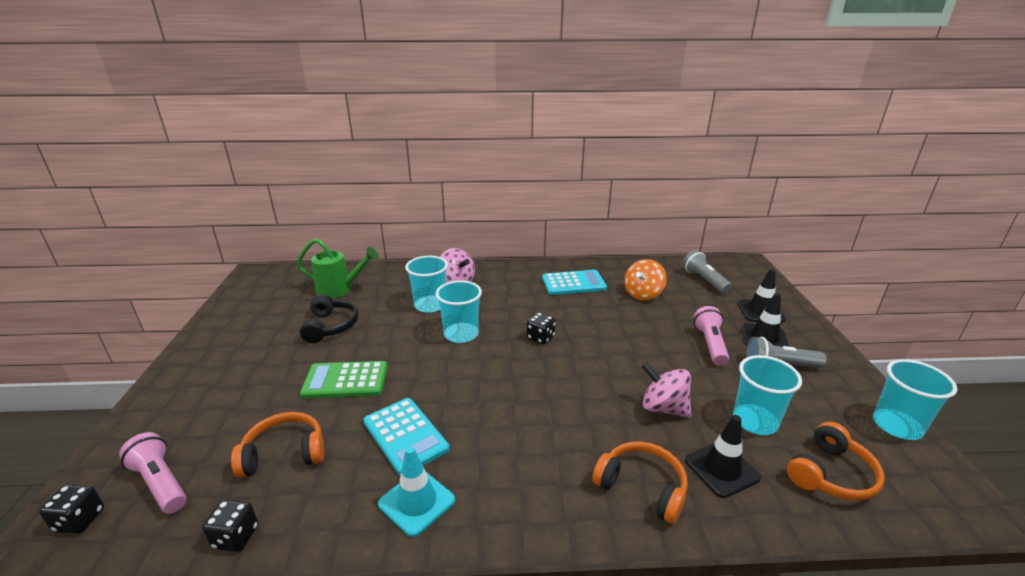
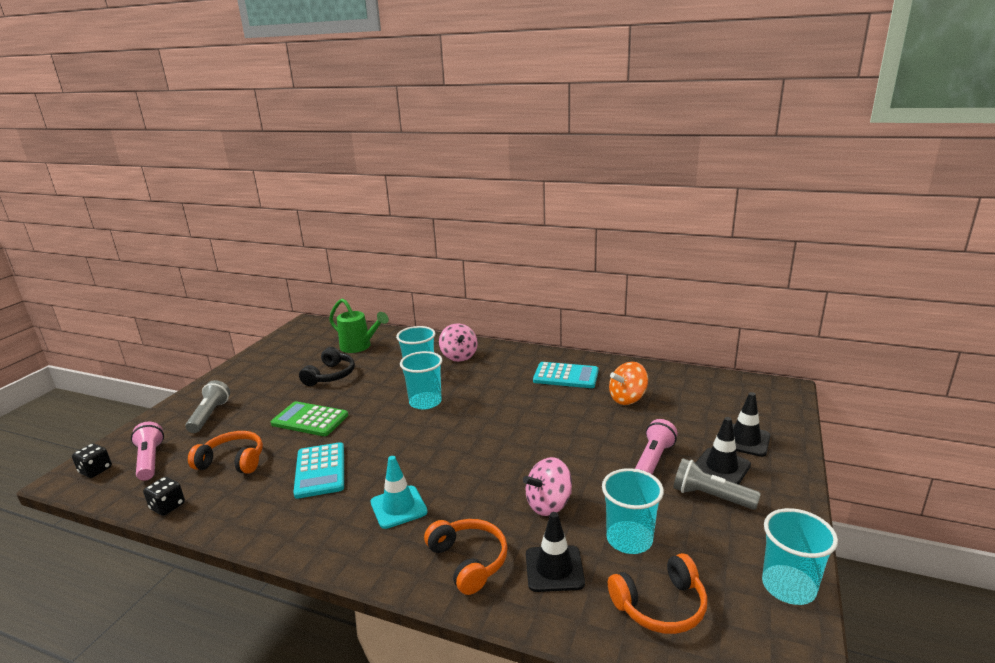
camera: 25 degrees right, 5 degrees down
turquoise traffic cone [378,446,455,537] -> turquoise traffic cone moved to [371,456,428,529]
black dice [527,312,556,345] -> none
pink spinning top [641,362,691,418] -> pink spinning top turned 90 degrees counterclockwise [523,457,572,516]
grey flashlight [682,250,732,294] -> grey flashlight moved to [185,380,230,433]

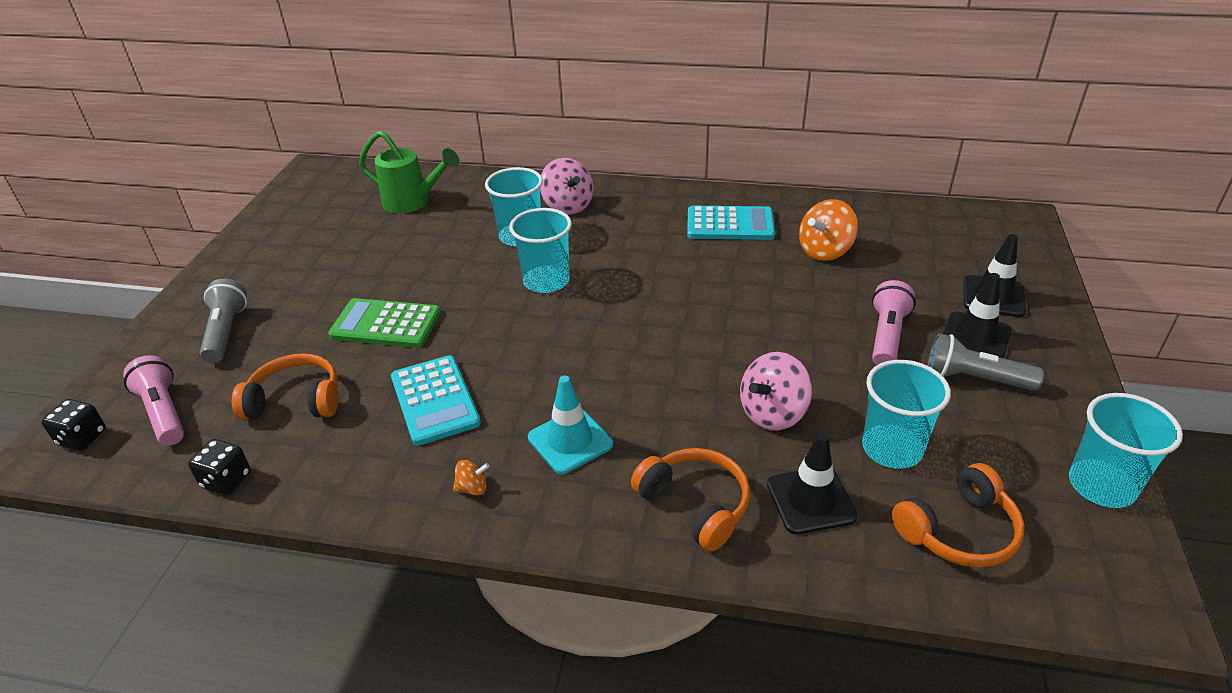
camera: 10 degrees left, 15 degrees up
black headphones [299,347,355,386] -> none
none -> orange spinning top [453,460,489,496]

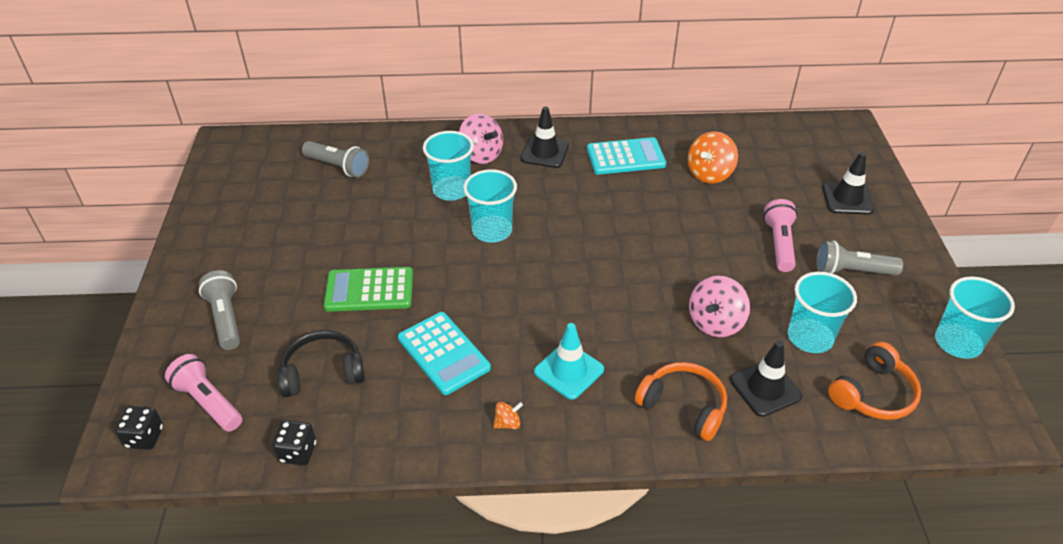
camera: 15 degrees left, 5 degrees up
orange headphones [232,353,338,420] -> black headphones [277,330,365,397]
green watering can [359,131,459,213] -> grey flashlight [302,141,369,177]
black traffic cone [943,273,1012,358] -> black traffic cone moved to [521,107,569,168]

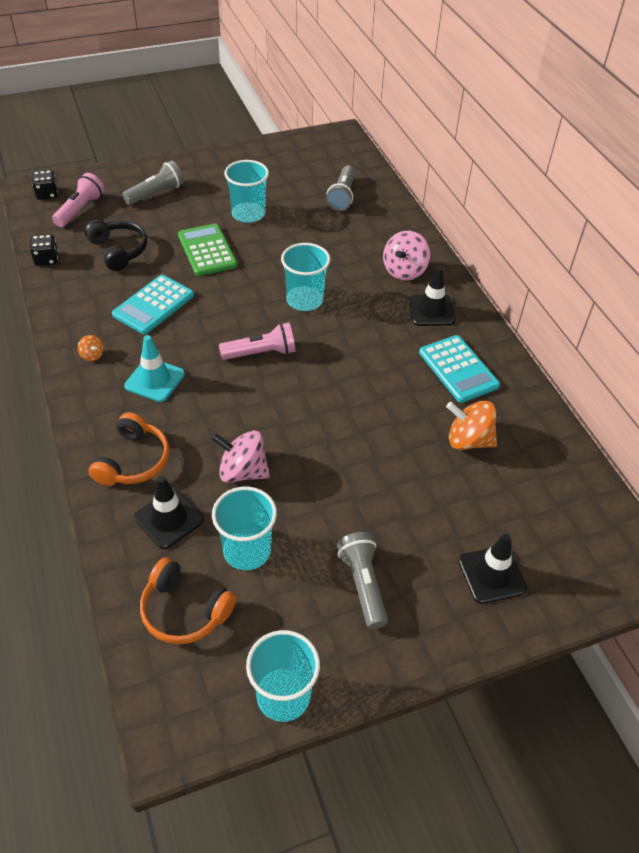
camera: 70 degrees right, 5 degrees up
turquoise cup [423,131,474,201] -> turquoise cup moved to [224,160,269,223]
pink flashlight [763,199,798,272] -> pink flashlight moved to [219,323,295,360]

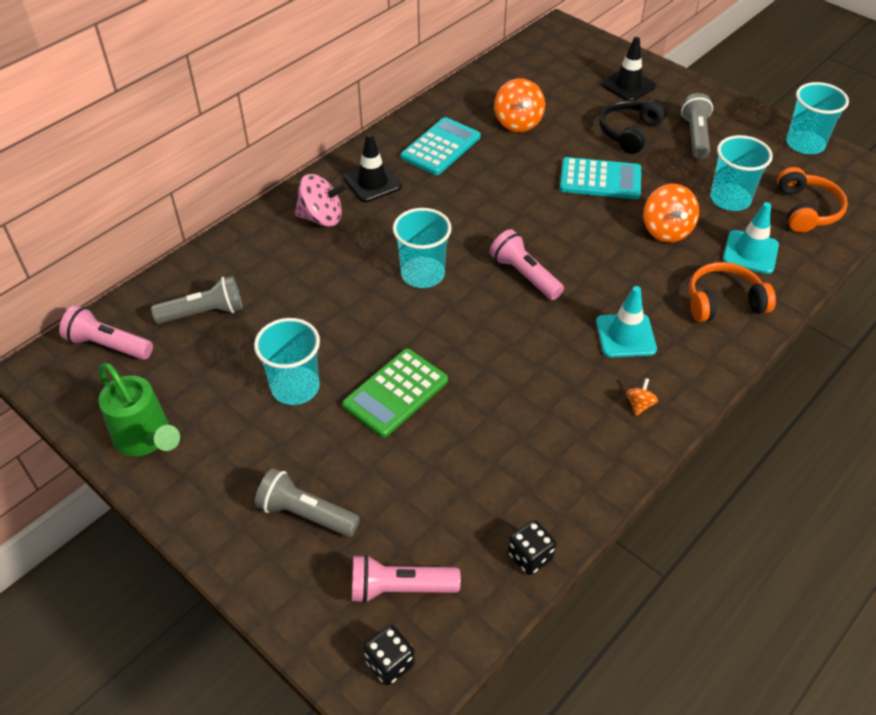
camera: 115 degrees left, 0 degrees up
black headphones [85,219,147,271] -> black headphones moved to [599,99,667,154]
turquoise calculator [112,275,194,334] -> turquoise calculator moved to [560,157,641,199]
black traffic cone [134,476,204,549] -> turquoise traffic cone [723,202,779,274]
pink spinning top [211,430,270,483] -> orange spinning top [643,184,699,242]
grey flashlight [337,532,388,629] -> grey flashlight turned 135 degrees clockwise [681,93,713,159]
none -> pink flashlight [59,305,153,360]
none -> green watering can [98,363,180,456]

